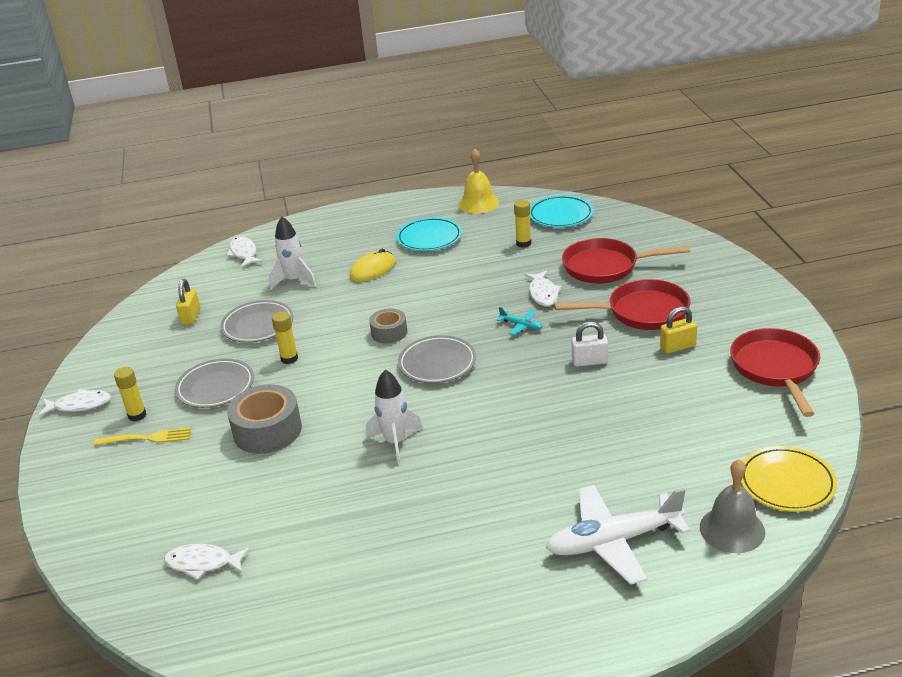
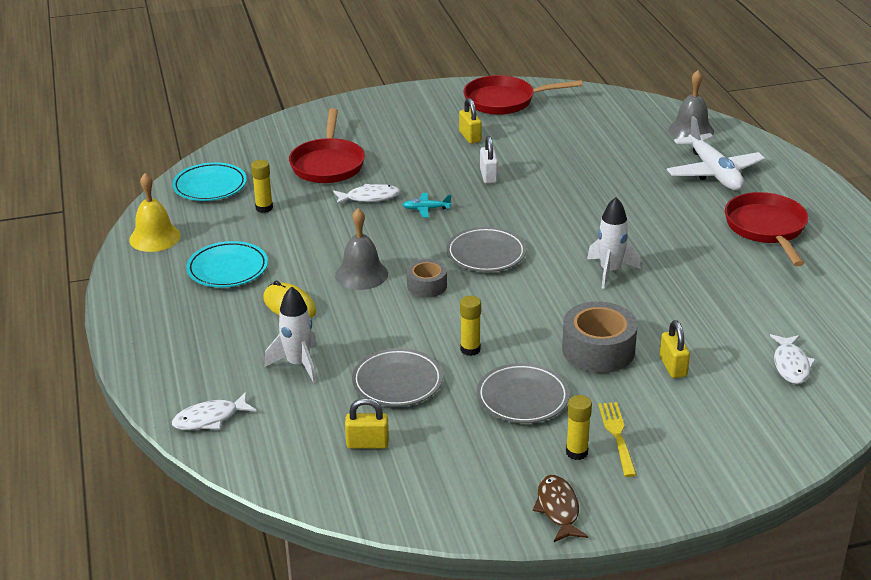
camera: 95 degrees left, 0 degrees up
white fish [38,389,111,416] -> brown fish [533,475,588,542]
turquoise plane [497,307,543,335] -> turquoise plane turned 120 degrees counterclockwise [403,193,452,218]
red pan [554,279,690,330] -> red pan moved to [725,192,808,266]
yellow plate [741,446,837,512] -> none
none -> grey bell [335,208,388,290]
none -> yellow padlock [660,320,690,378]

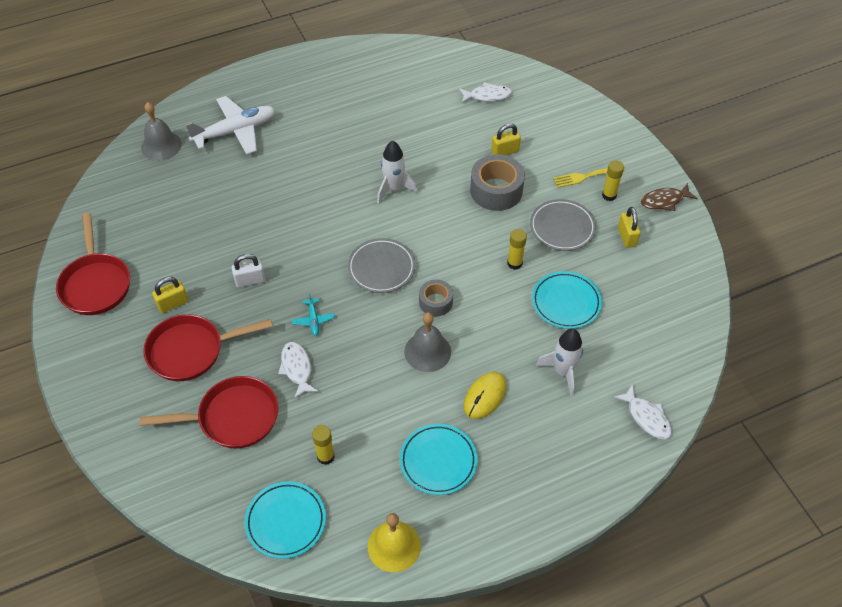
camera: 100 degrees left, 20 degrees up
yellow padlock [345,398,389,449] -> yellow padlock moved to [618,207,641,248]
grey plate [352,348,443,407] -> turquoise plate [532,271,602,329]
red pan [725,192,808,266] -> red pan moved to [143,314,273,381]

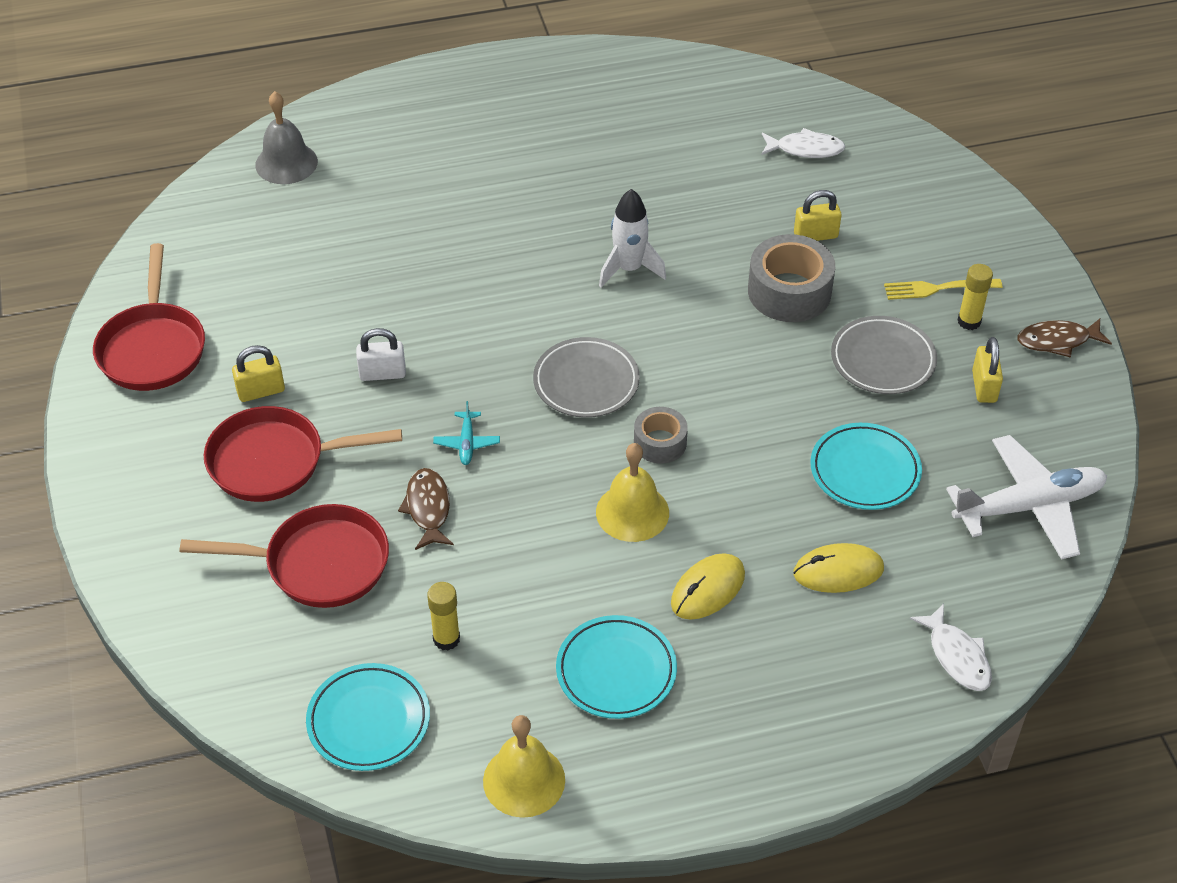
camera: 10 degrees right, 5 degrees down
white plane [185,96,276,155] -> white plane moved to [946,435,1107,560]
white fish [278,342,318,399] -> brown fish [398,468,454,550]
grey bell [404,312,451,372] -> yellow bell [596,443,669,542]
yellow glue stick [507,229,527,270] -> none
white rocket [536,328,584,396] -> yellow mouse [794,543,884,593]

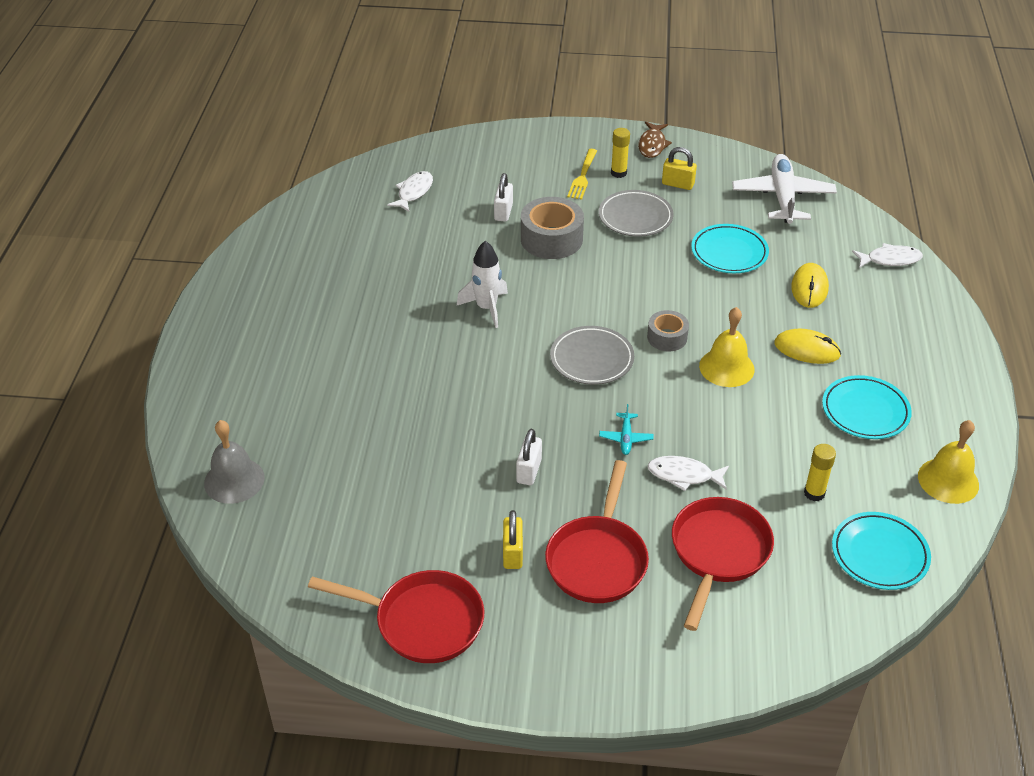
camera: 70 degrees left, 5 degrees down
brown fish [398,468,454,550] -> white fish [647,456,729,491]
turquoise plane [433,401,500,465] -> turquoise plane turned 75 degrees clockwise [599,404,654,455]
yellow mouse [671,553,745,620] -> yellow mouse turned 45 degrees counterclockwise [774,329,841,364]
yellow padlock [794,190,842,241] -> white padlock [494,173,513,222]

